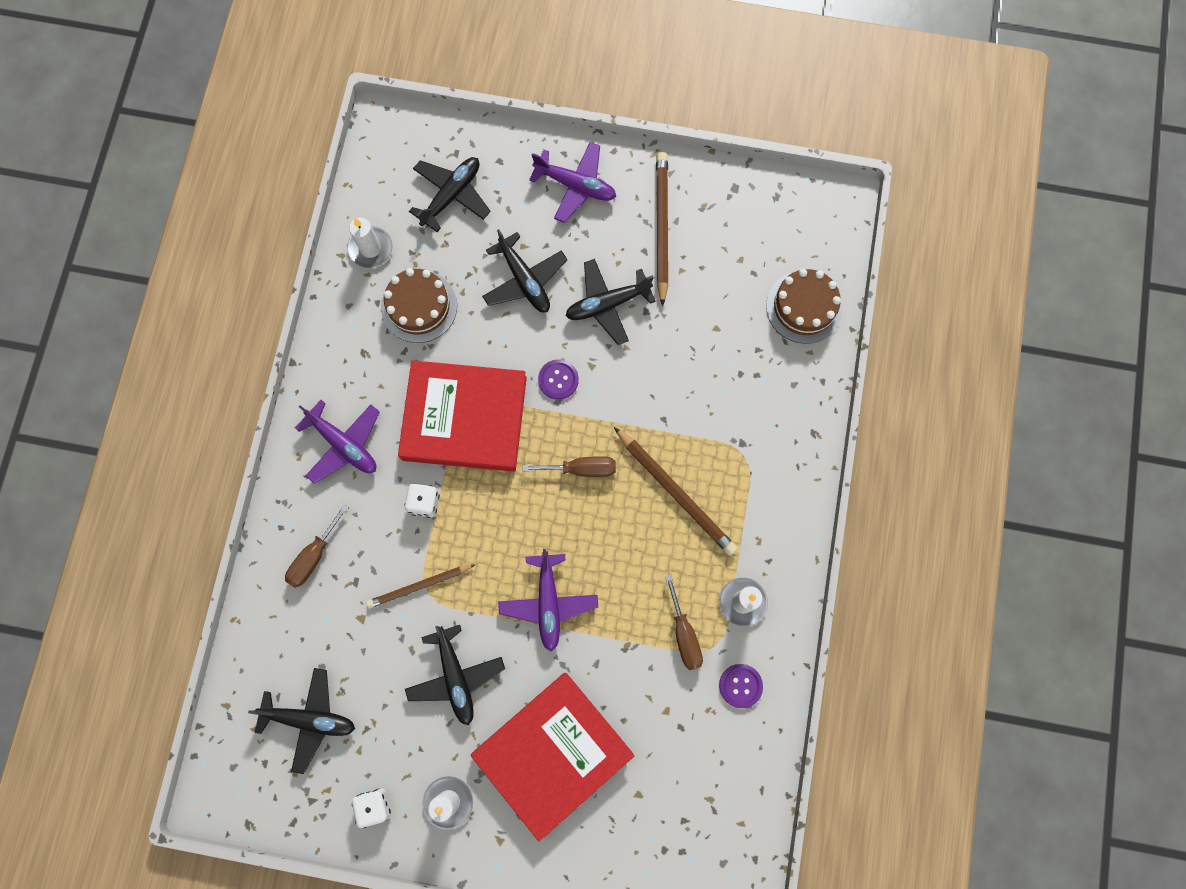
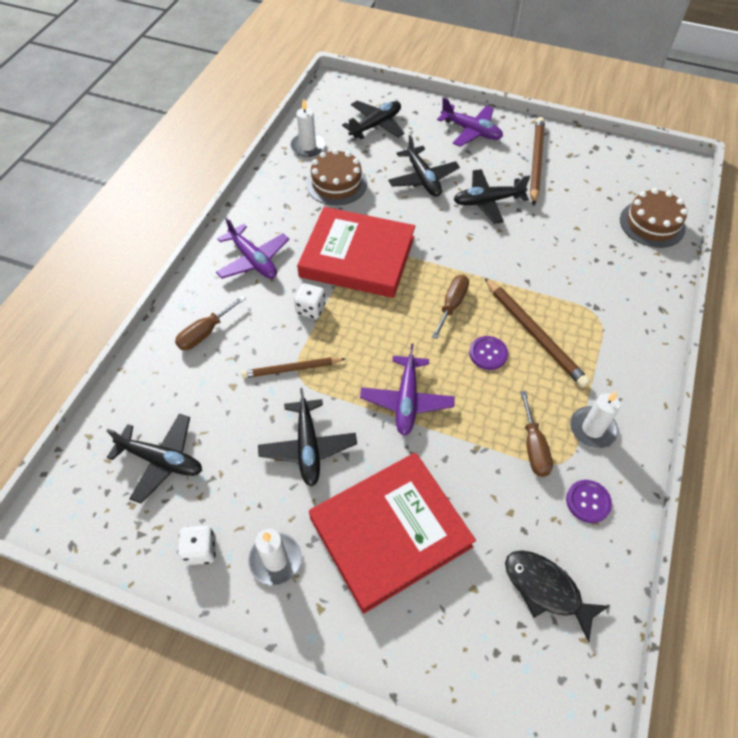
camera: 10 degrees right, 20 degrees down
brown screwdriver [523,456,616,477] -> brown screwdriver turned 75 degrees counterclockwise [432,275,469,339]
purple button [538,359,579,399] -> purple button moved to [469,336,508,370]
none -> black fish [505,550,609,642]

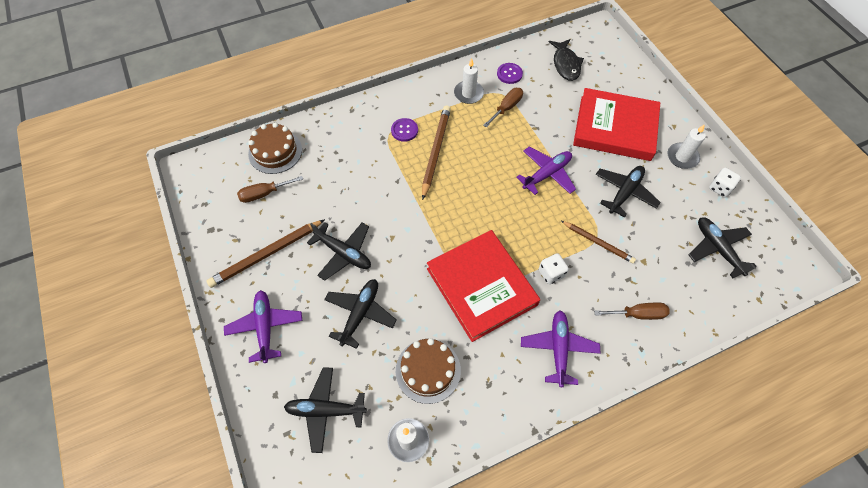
camera: 135 degrees left, 5 degrees up
brown screwdriver [432,275,469,339] -> brown screwdriver moved to [237,176,303,203]
purple button [469,336,508,370] -> purple button moved to [391,118,418,142]

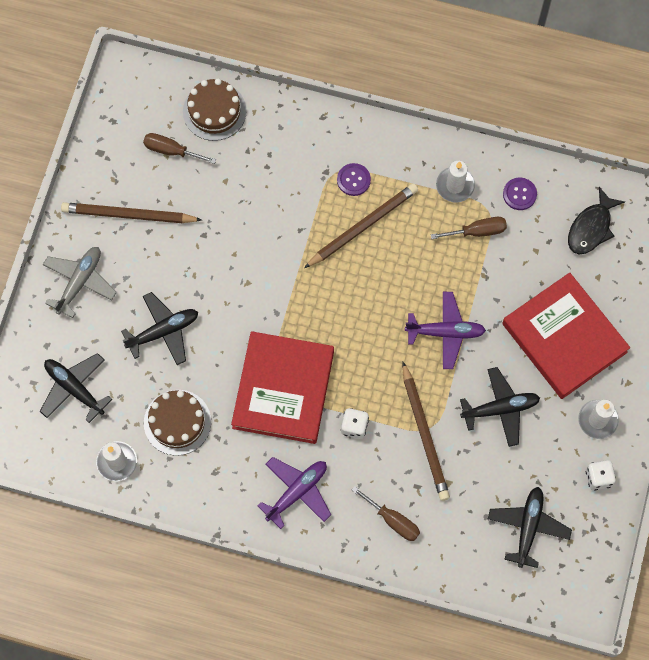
camera: 40 degrees right, 10 degrees up
purple plane [224,290,302,363] -> grey plane [43,247,117,318]
black plane [307,222,371,281] -> none
brown pencil [561,221,636,263] -> brown pencil [402,362,450,501], size x1.55

